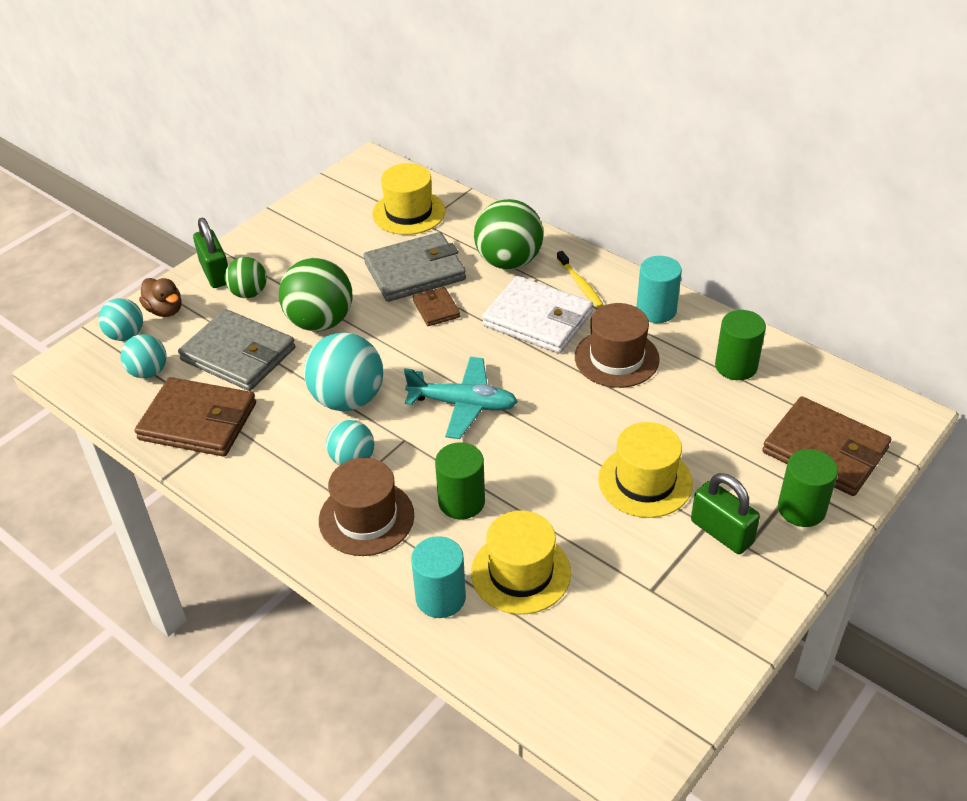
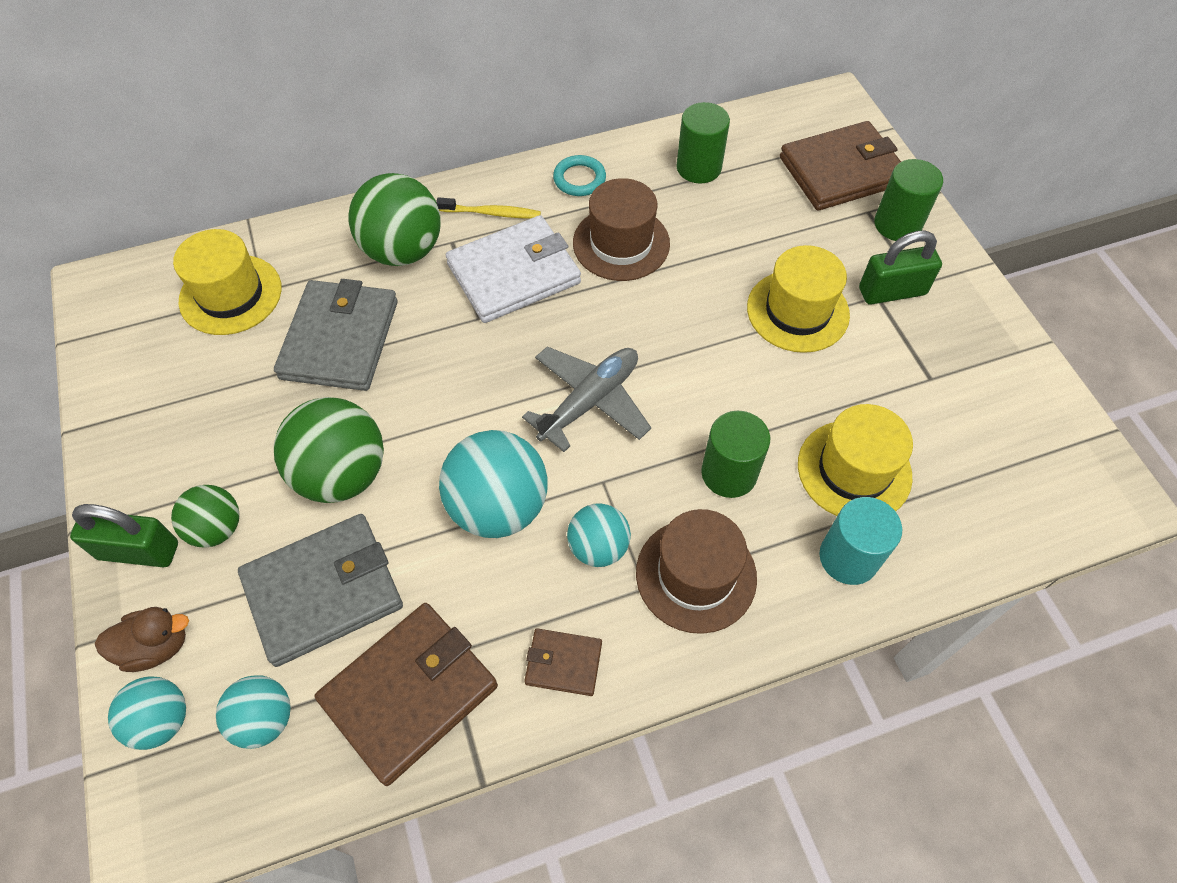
camera: 60 degrees left, 15 degrees up
turquoise plane [404,357,518,439] -> grey plane [522,347,651,452]
brown wallet [413,287,460,326] -> brown wallet moved to [524,628,602,696]
turquoise cylinder [637,256,682,323] -> turquoise ring [553,155,606,196]

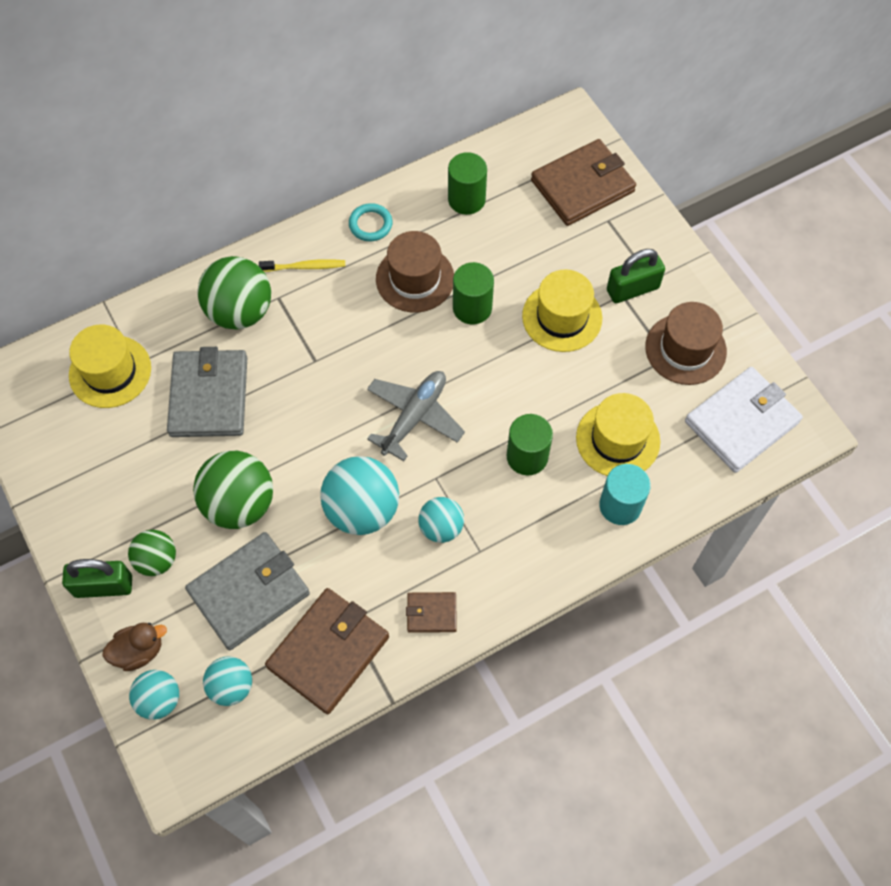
camera: 10 degrees left, 5 degrees up
white wallet [446,215,581,323] -> white wallet moved to [685,367,803,473]
brown hat [636,509,757,634] -> brown hat moved to [645,302,727,385]
green cylinder [874,159,943,241] -> green cylinder moved to [453,262,494,324]

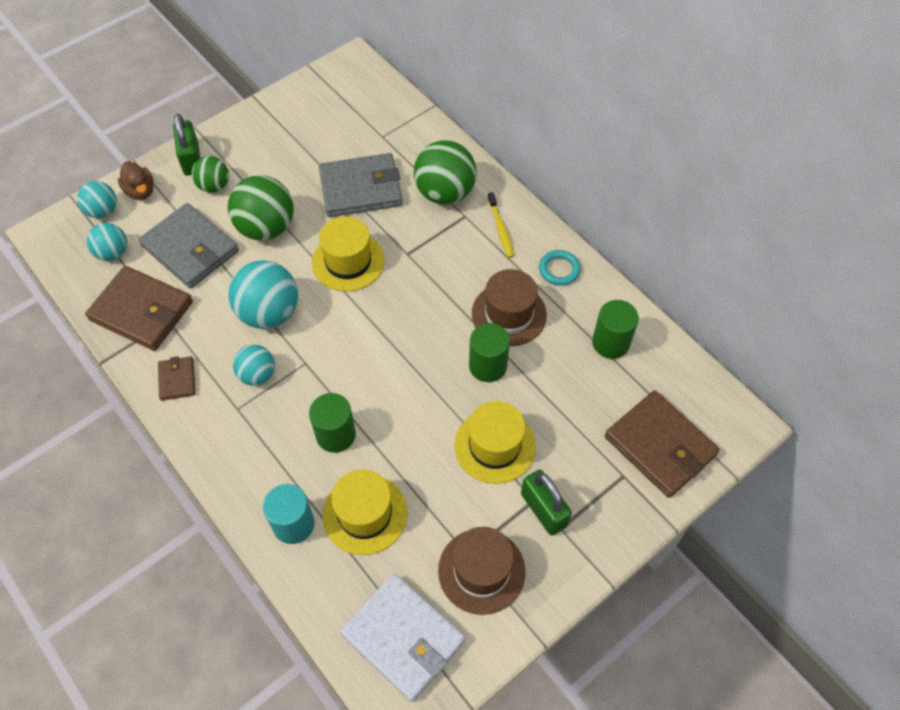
camera: 80 degrees right, 5 degrees down
yellow hat [69,324,151,408] -> yellow hat moved to [312,216,385,292]
grey plane [367,371,465,461] -> none

